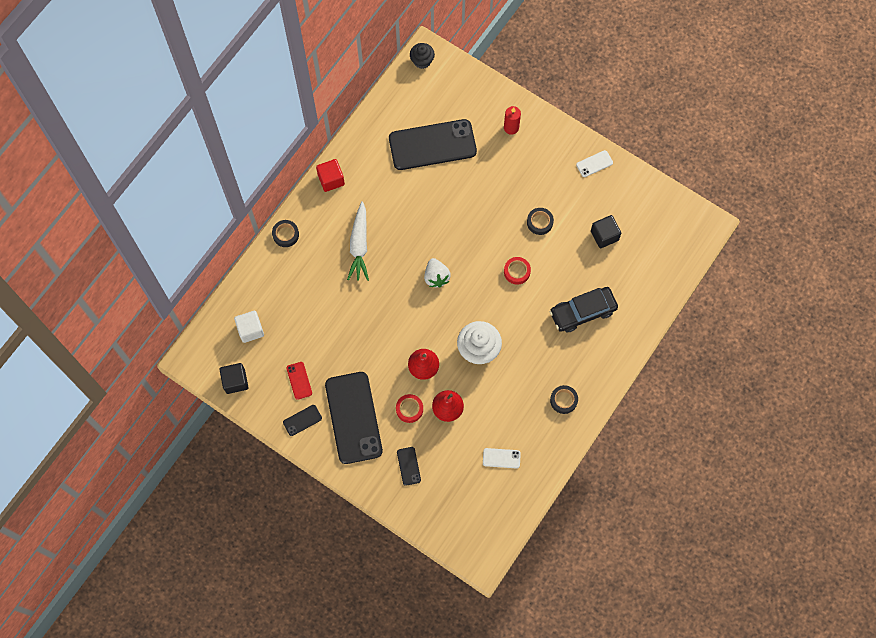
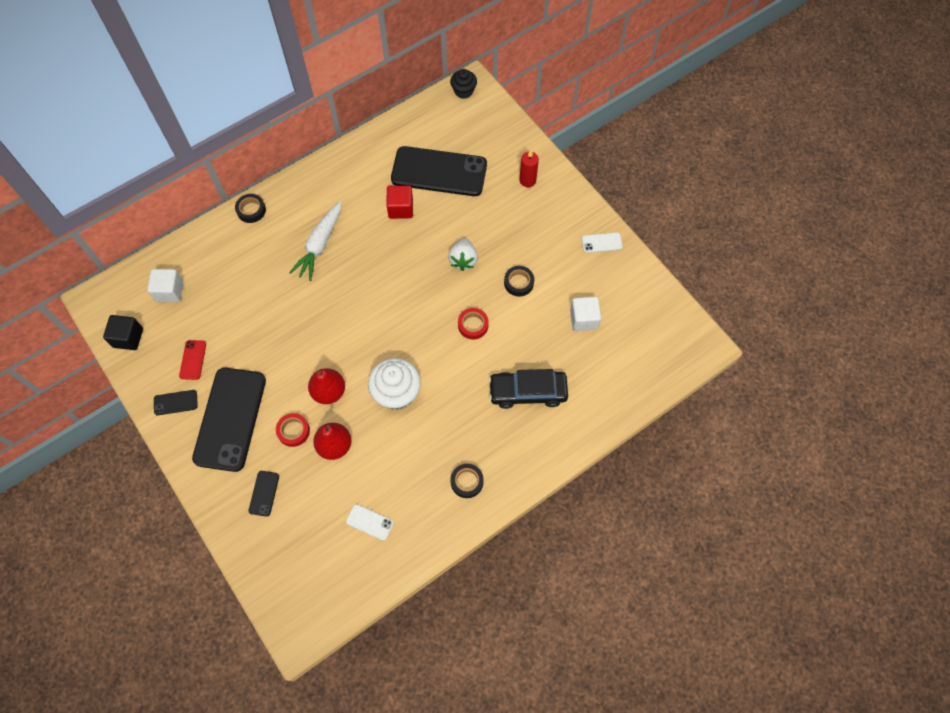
camera: 20 degrees right, 5 degrees down
red cube [316,159,345,192] -> red cube moved to [386,185,413,219]
white strawberry [424,258,451,288] -> white strawberry moved to [448,238,478,271]
black cube [591,215,621,248] -> white cube [570,296,601,331]

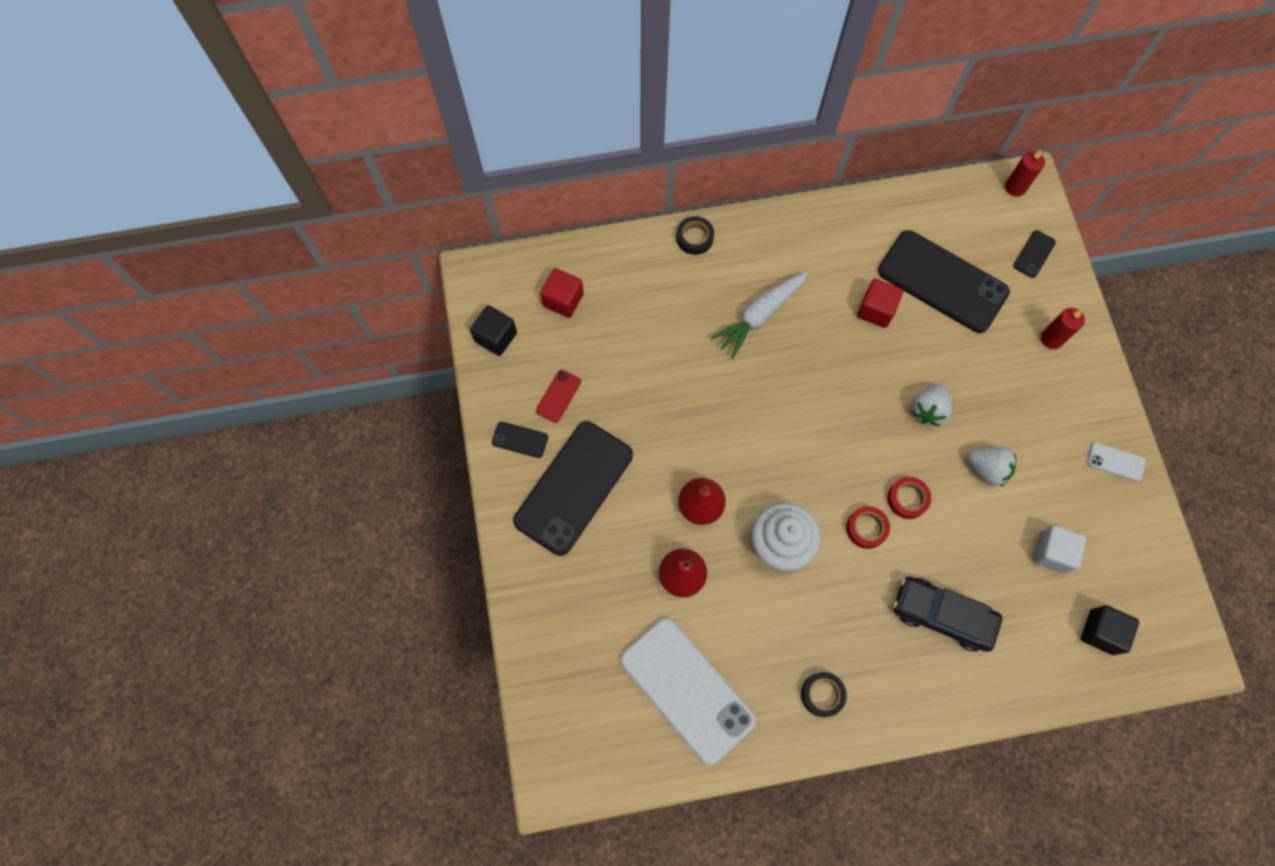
camera: 25 degrees right, 5 degrees up
white cube [147,269,183,302] -> red cube [540,268,584,318]
black phone [249,471,279,517] -> black phone moved to [1013,230,1056,278]
red tape [276,413,310,447] -> red tape moved to [846,506,890,549]
white phone [346,504,394,541] -> white phone [620,618,756,765], size x2.43
black cupcake [450,69,477,99] -> red candle [1005,149,1045,197]
black tape [504,266,534,297] -> white strawberry [967,447,1016,487]
none -> black cube [1081,605,1139,655]

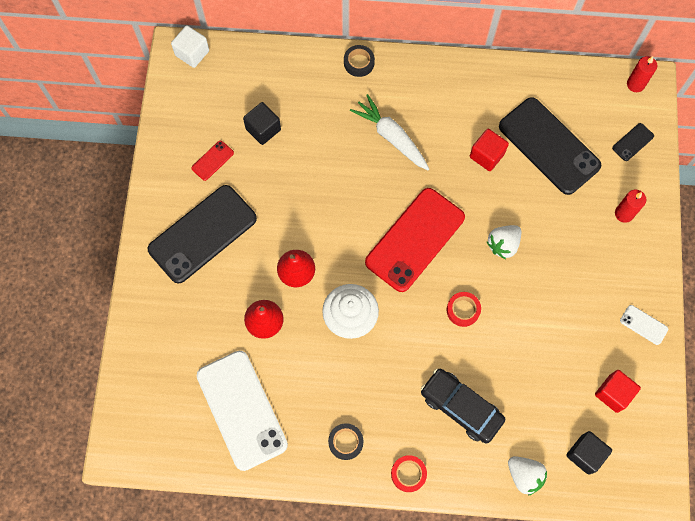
camera: 15 degrees right, 0 degrees up
black cube [470,305,517,356] -> black cube moved to [243,102,281,145]
black phone [492,422,548,458] -> none
red cube [540,268,584,318] -> red cube moved to [595,370,641,413]
white carrot [710,271,808,359] -> white carrot turned 75 degrees clockwise [350,94,429,170]
red tape [846,506,890,549] -> red tape moved to [391,455,427,492]
white strawberry [967,447,1016,487] -> white strawberry moved to [508,456,547,496]
white cube [1033,525,1086,574] -> white cube moved to [171,25,209,68]
none -> red phone [365,188,465,292]

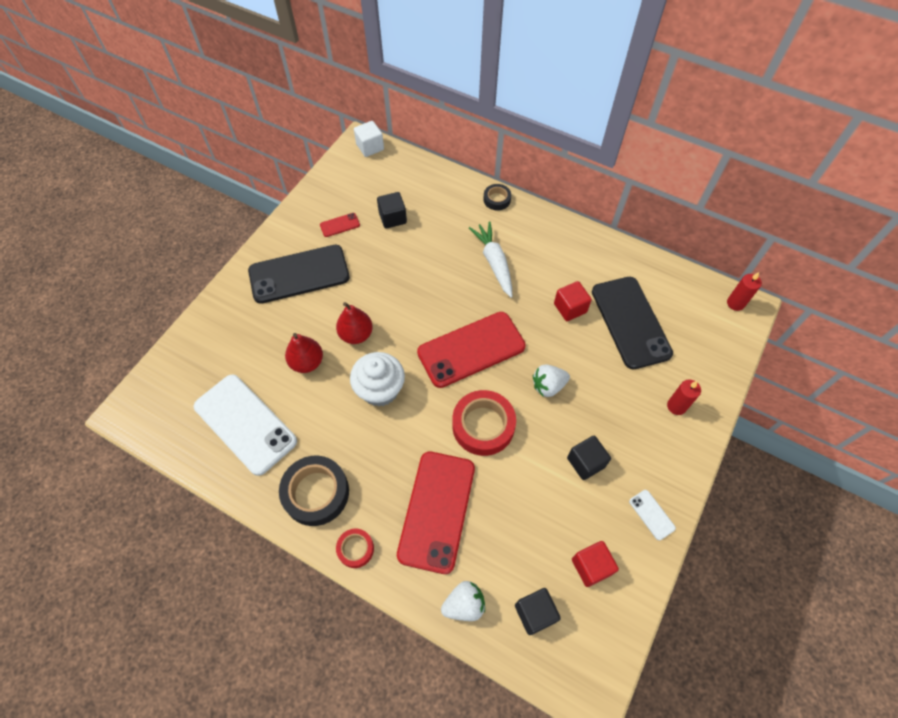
camera: 25 degrees right, 10 degrees down
white phone [197,351,288,471] -> white phone turned 45 degrees counterclockwise [194,374,297,476]
black tape [328,423,363,460] -> black tape [279,456,349,526], size x1.87
black car [421,369,505,444] -> red phone [397,452,475,574]
red tape [447,292,481,327] -> red tape [452,390,516,456], size x1.87
white strawberry [508,456,547,496] -> white strawberry turned 90 degrees counterclockwise [441,581,485,621]
black phone [612,123,654,161] -> none
none -> black cube [567,436,611,480]

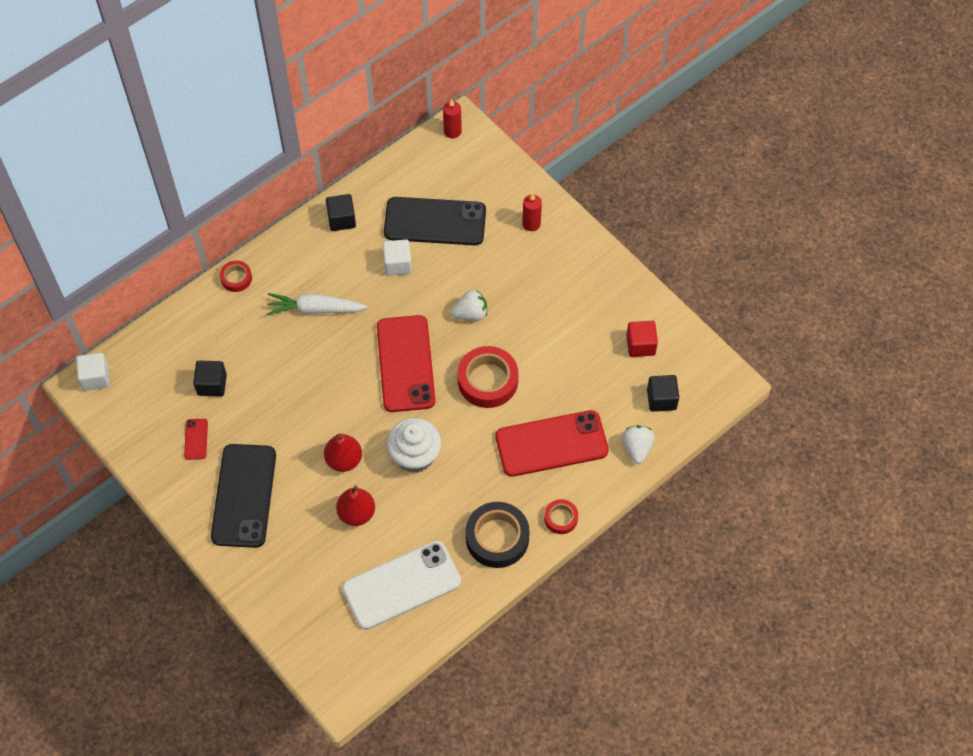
camera: 70 degrees left, 0 degrees up
red phone [397,452,475,574] -> red phone turned 45 degrees counterclockwise [496,410,609,477]
black tape [483,184,511,210] -> red tape [220,261,252,292]
white strawberry [533,365,570,397] -> white strawberry turned 105 degrees counterclockwise [451,290,487,321]
red cube [554,281,592,321] -> white cube [383,239,412,276]
black cube [567,436,611,480] -> black cube moved to [326,194,356,231]
white phone [629,490,676,540] -> none

